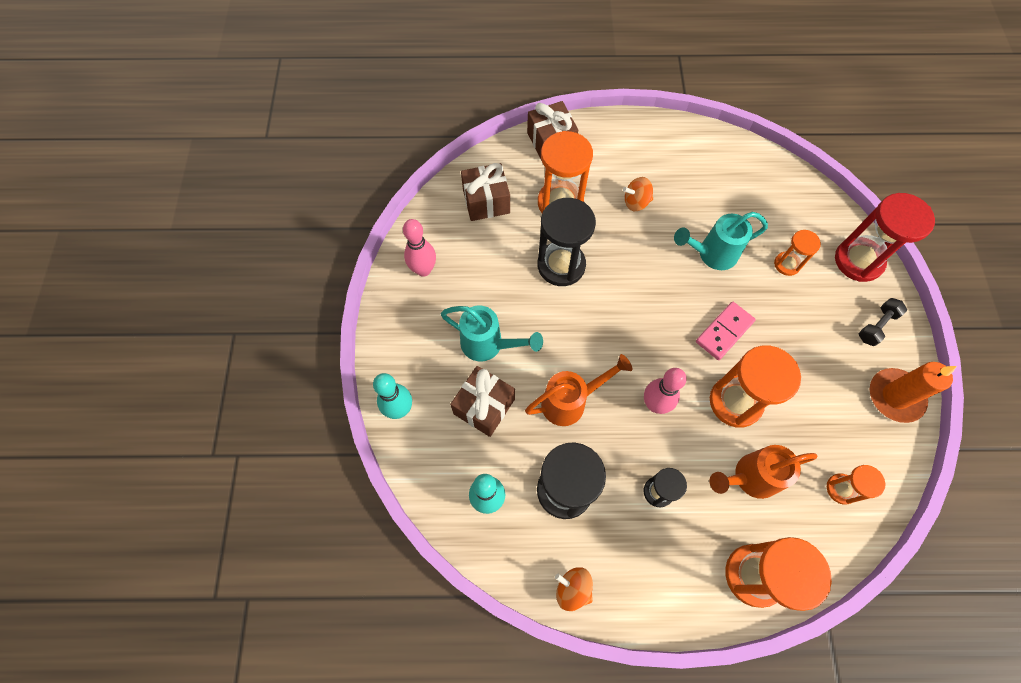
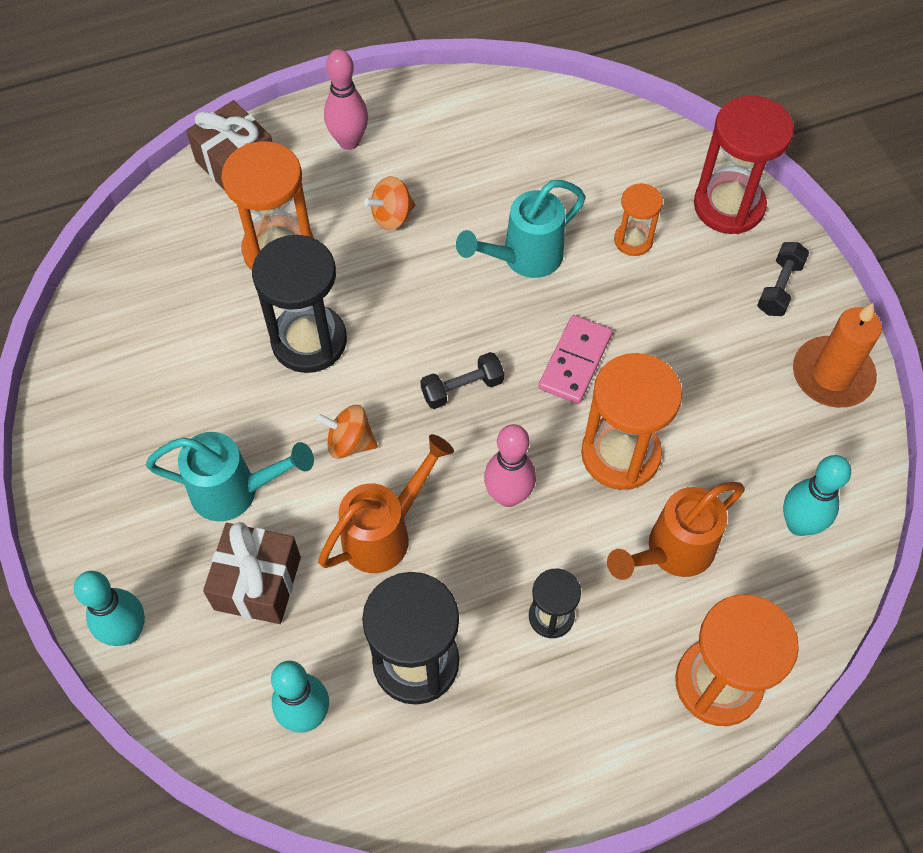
camera: 20 degrees left, 5 degrees down
pink bowling pin [403,219,436,277] -> pink bowling pin moved to [324,49,368,150]
brown gift [461,163,510,221] -> none
orange spinning top [555,567,593,611] -> orange spinning top moved to [315,405,378,459]
orange hourglass [827,465,885,505] -> turquoise bowling pin [783,455,851,536]
none -> black dumbbell [421,352,504,409]

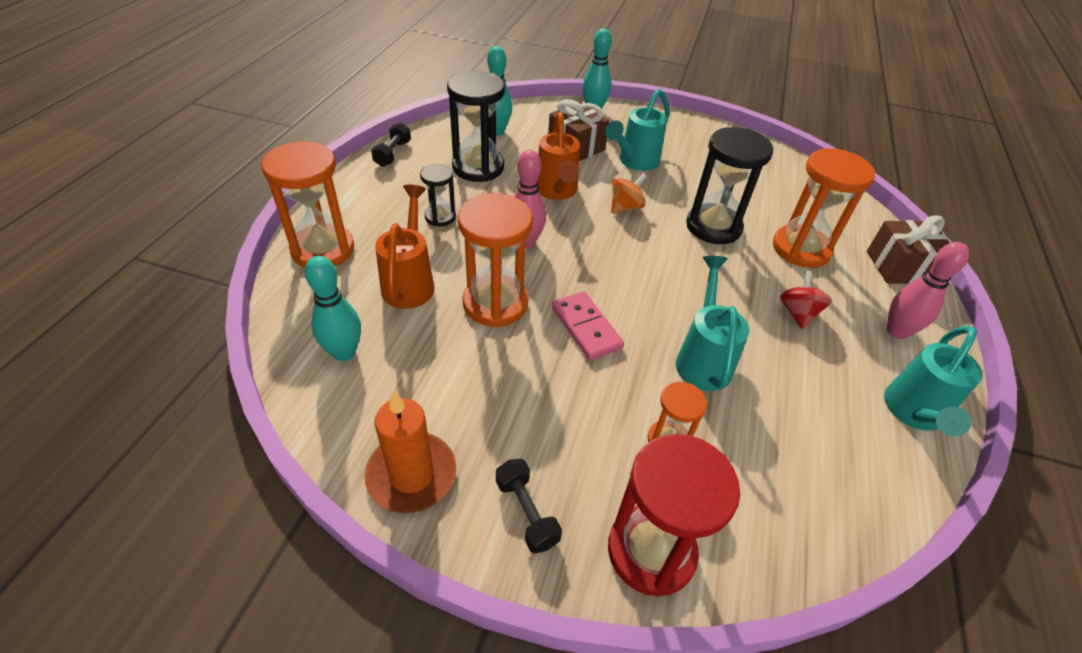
camera: 125 degrees right, 15 degrees down
orange spinning top [364,176,415,230] -> red spinning top [780,271,832,329]
black dumbbell [421,352,504,409] -> black dumbbell moved to [371,122,411,167]
none -> turquoise watering can [884,326,982,436]

